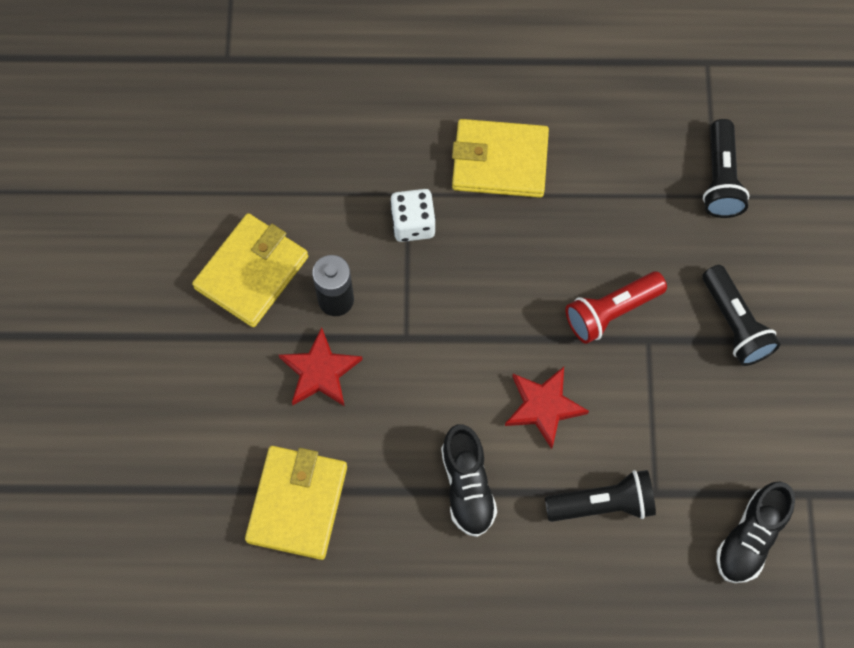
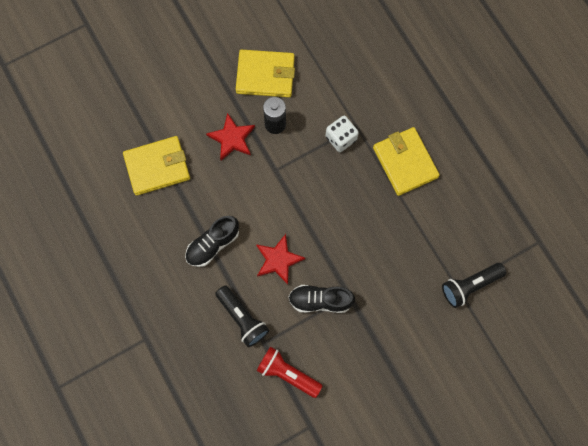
camera: 60 degrees right, 5 degrees up
red flashlight [565,271,667,344] -> red flashlight moved to [256,347,322,398]
black flashlight [703,265,781,366] -> none
black shoe [716,481,795,583] -> black shoe moved to [288,285,355,313]

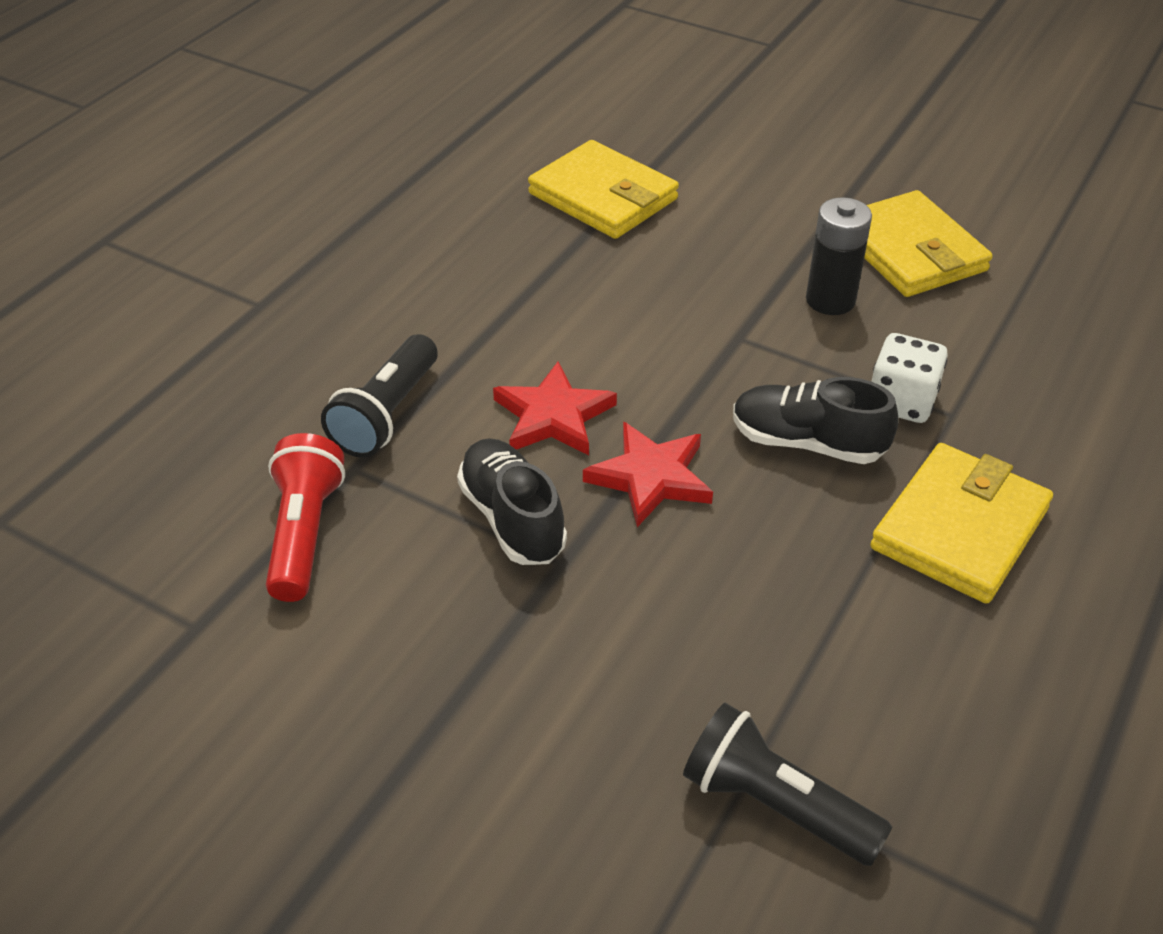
camera: 60 degrees right, 30 degrees down
black shoe [185,216,239,267] -> black shoe moved to [733,377,899,464]
red star [206,113,255,160] -> red star moved to [583,422,713,527]

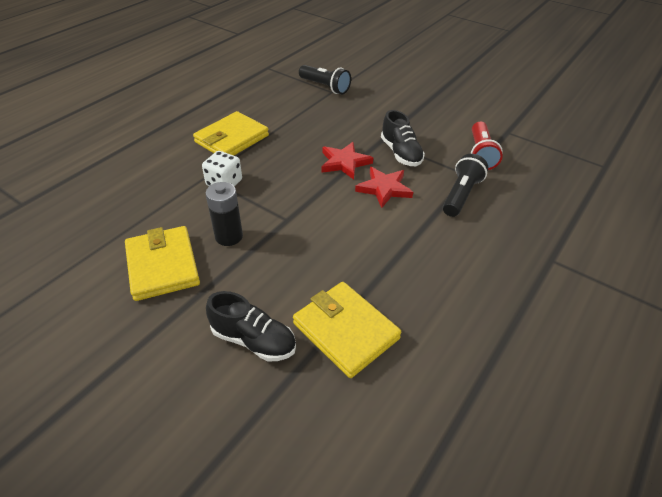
camera: 175 degrees left, 0 degrees up
black shoe [733,377,899,464] -> black shoe moved to [206,291,296,362]

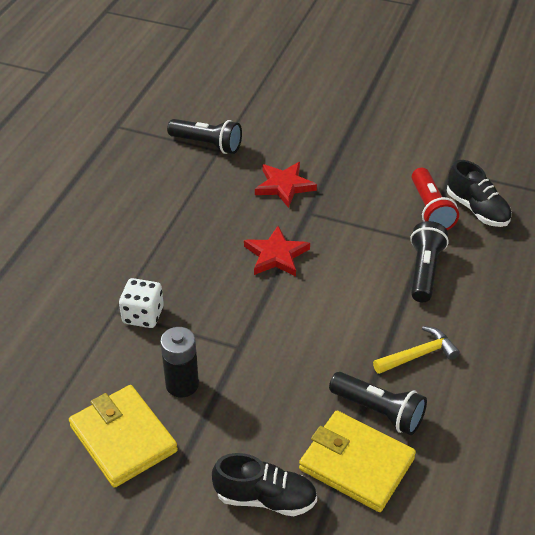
camera: 15 degrees left, 0 degrees up
yellow wallet [193,111,269,156] -> none
red star [355,167,413,208] -> red star moved to [255,162,317,208]
black shoe [381,110,425,166] -> black shoe moved to [447,160,512,227]
none -> black flashlight [329,372,427,435]
none -> yellow hammer [373,326,460,374]

